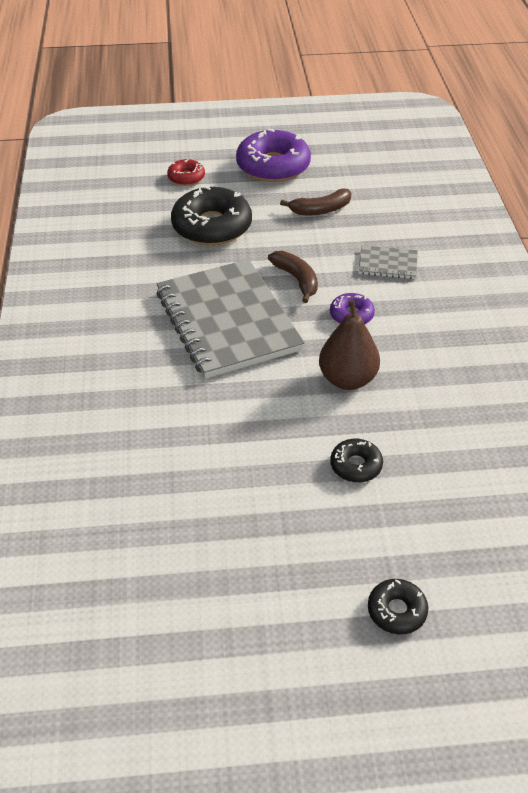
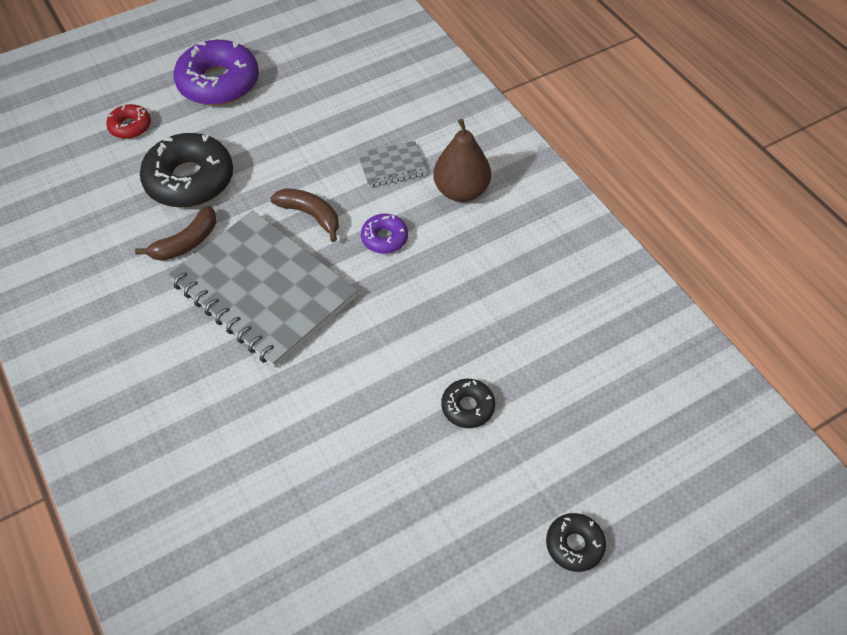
camera: 25 degrees left, 10 degrees up
brown banana [280,188,351,215] -> brown banana moved to [135,206,216,261]
brown pear [319,300,380,390] -> brown pear moved to [433,119,491,202]

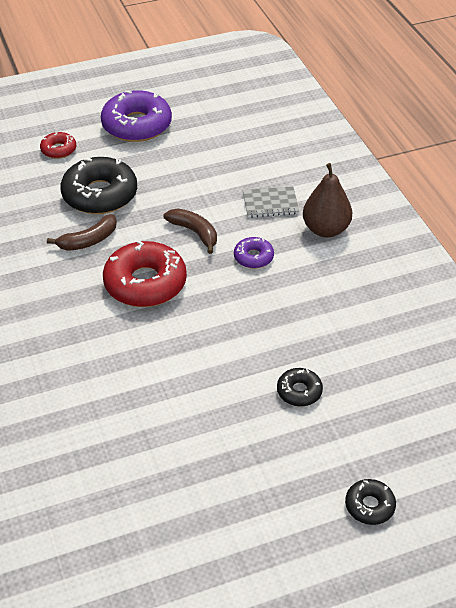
camera: 10 degrees right, 10 degrees down
grey notebook [168,210,357,368] -> red donut [103,241,187,307]

